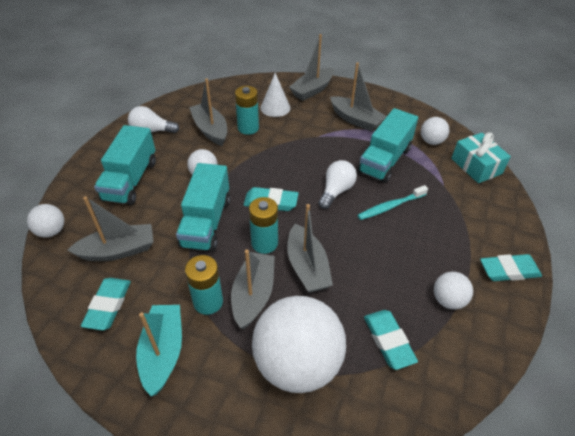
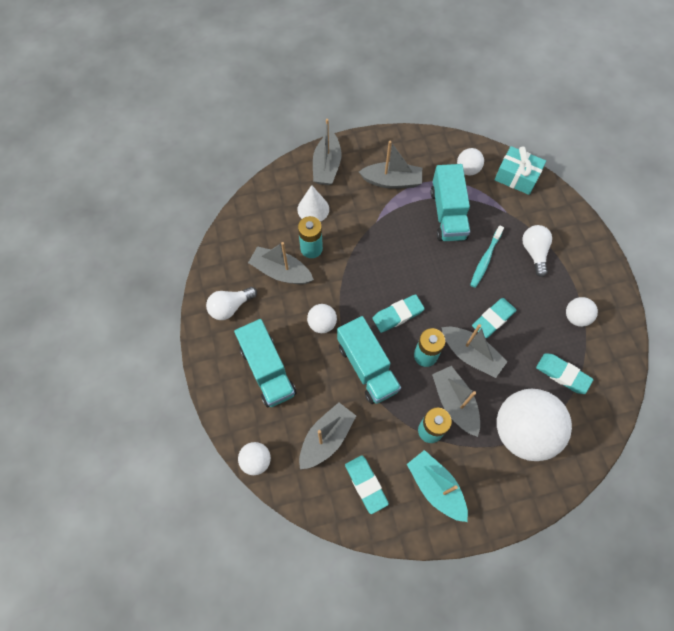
camera: 35 degrees left, 20 degrees up
white light bulb [318,160,357,209] -> white light bulb moved to [522,225,552,277]
turquoise eraser [480,254,542,281] -> turquoise eraser moved to [472,298,517,338]

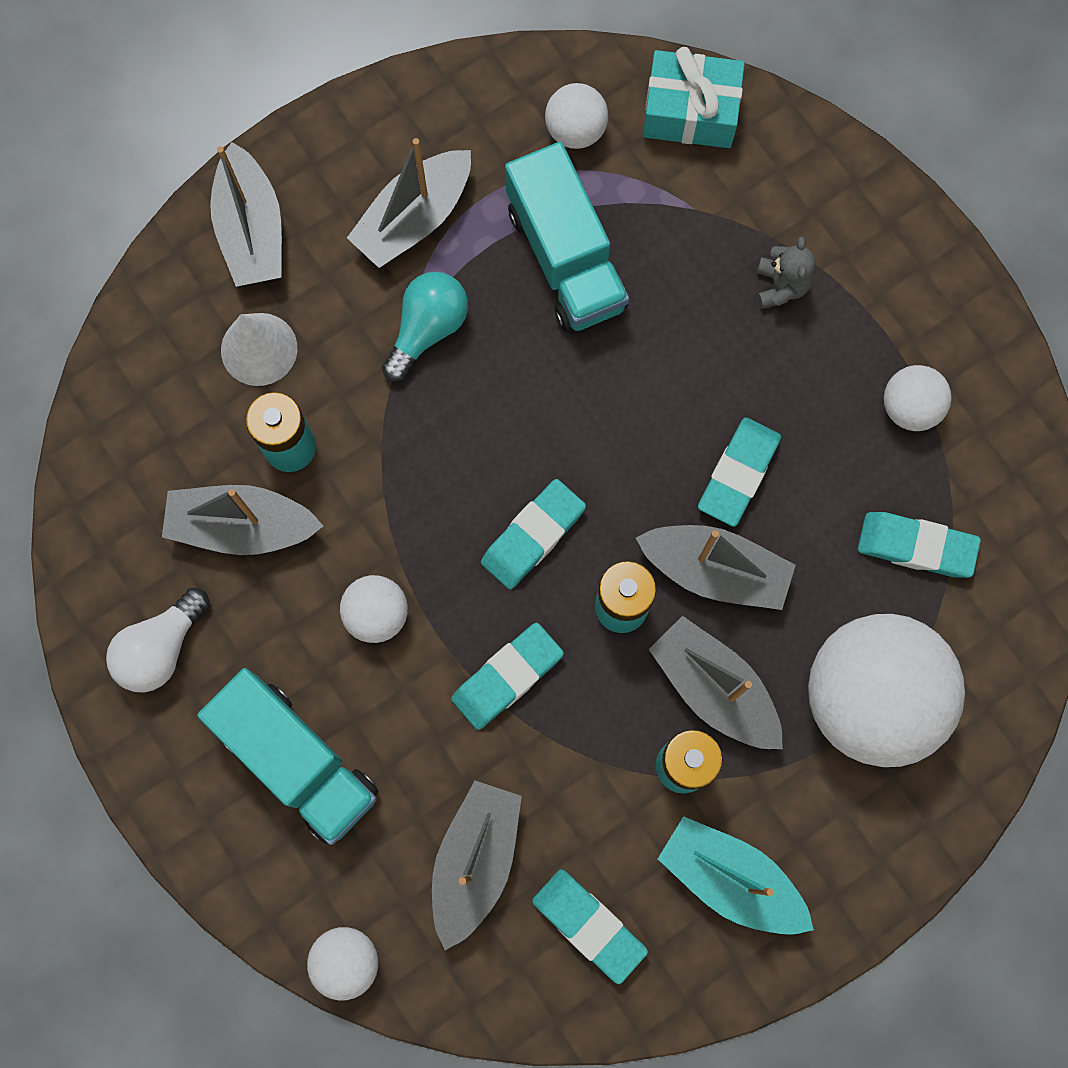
camera: 20 degrees left, 10 degrees up
turquoise truck [337,316,401,404] -> turquoise eraser [451,623,564,730]
grey boat [359,141,422,189] -> grey boat turned 150 degrees clockwise [347,138,471,268]
turquoise toothbrush [470,225,504,288] -> none
white light bulb [522,225,552,277] -> grey teddy bear [757,237,816,309]
none -> turquoise light bulb [382,272,468,382]

